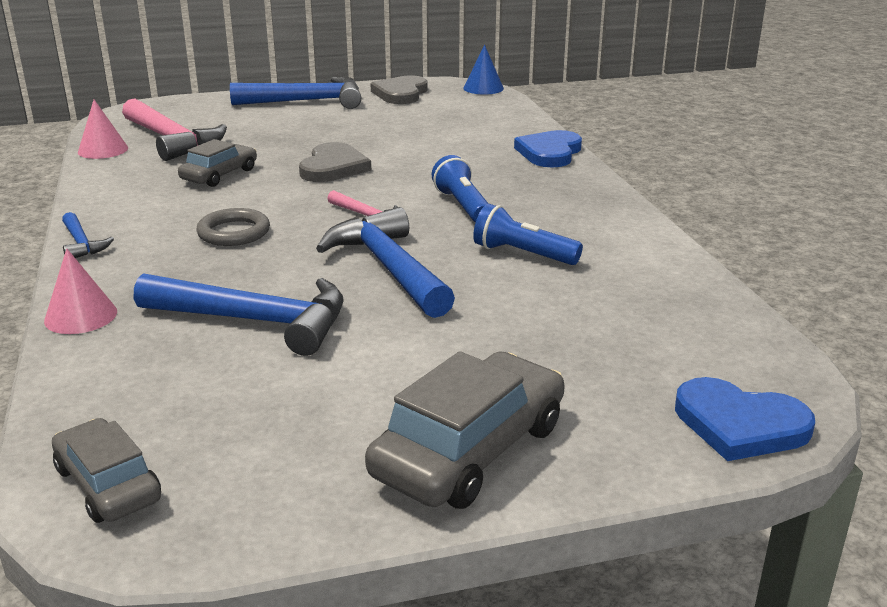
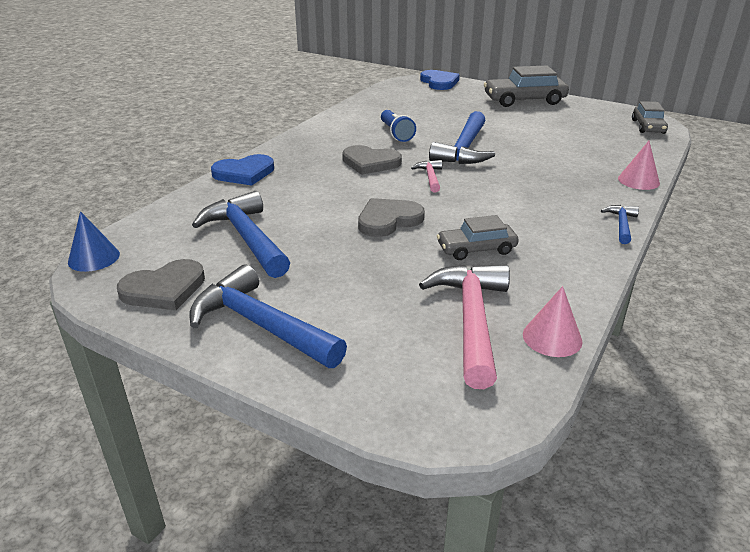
camera: 135 degrees left, 5 degrees up
blue hammer [134,273,344,356] -> blue hammer moved to [192,191,290,278]
grey ring [196,208,270,246] -> none
blue flashlight [432,155,489,223] -> grey heart [342,145,402,175]

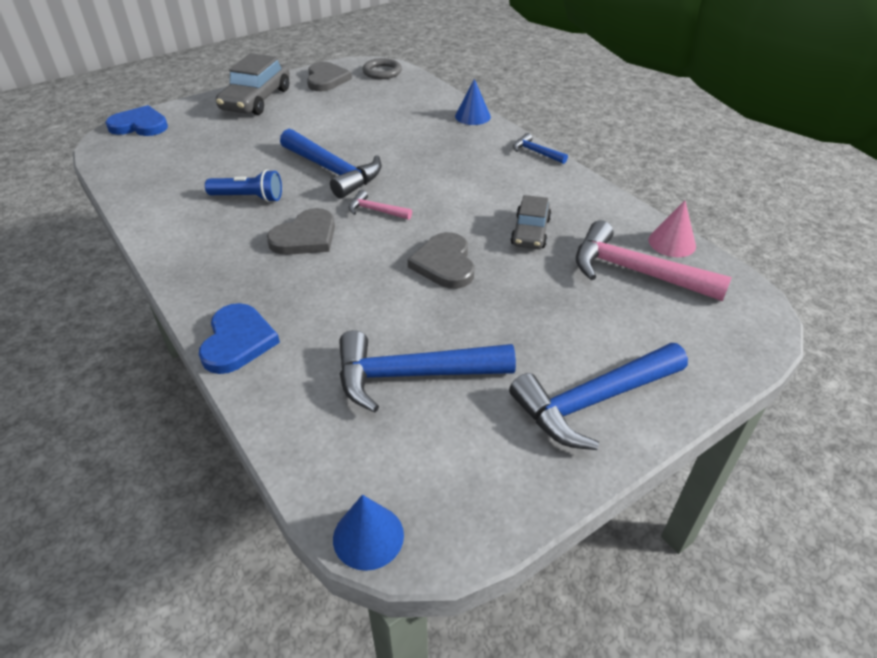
camera: 65 degrees left, 10 degrees up
grey heart [117,259,205,310] -> grey heart moved to [307,62,352,91]
pink cone [618,141,660,190] -> blue cone [455,79,491,125]
grey car [632,101,668,134] -> grey ring [362,58,402,79]

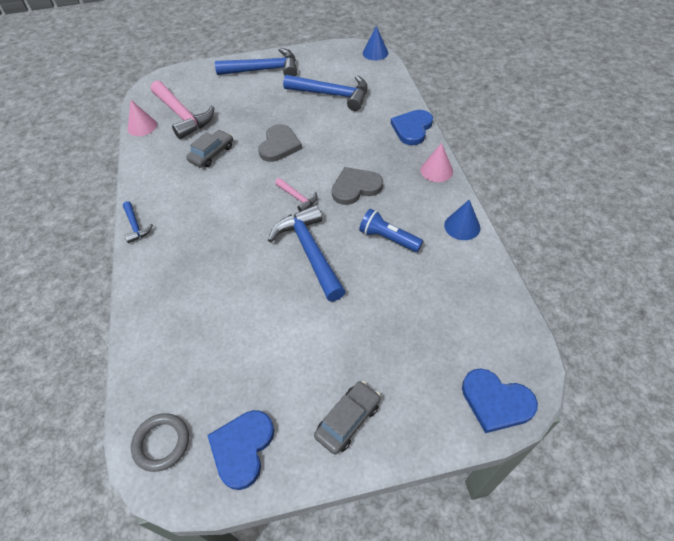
camera: 155 degrees left, 10 degrees up
grey car [216,53,290,115] -> grey car [314,381,381,455], size x0.61
grey heart [307,62,352,91] -> blue heart [207,410,274,490]
blue cone [455,79,491,125] -> blue cone moved to [444,200,480,240]
none -> pink cone [421,143,453,182]

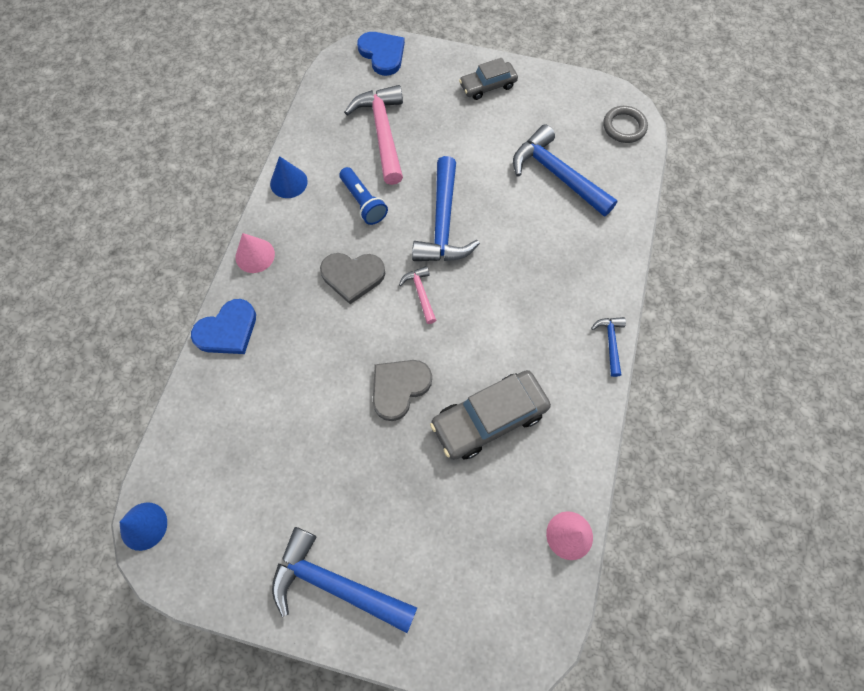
camera: 155 degrees left, 15 degrees up
pink hammer [151,81,215,139] -> pink hammer moved to [344,85,403,185]
grey car [186,130,233,167] -> grey car [430,370,551,460], size x1.63
blue heart [207,410,274,490] -> none
blue hammer [283,75,368,111] -> blue hammer moved to [513,124,618,217]

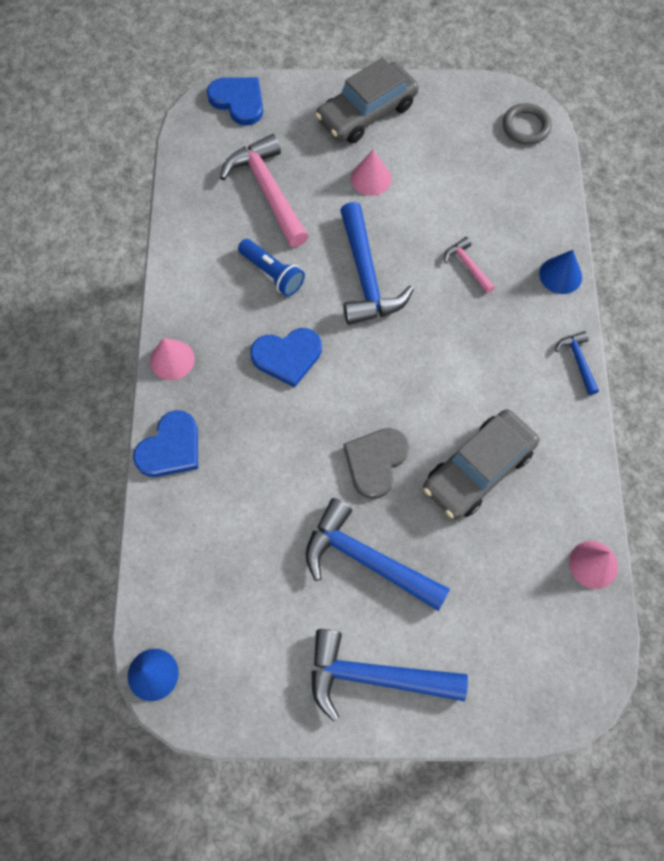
camera: 15 degrees left, 0 degrees up
blue cone [270,156,308,198] -> blue cone moved to [539,250,582,294]
grey heart [320,253,385,304] -> blue heart [251,328,322,388]
pink hammer [399,266,436,324] -> pink hammer moved to [444,237,495,293]
grey car [459,58,518,100] -> grey car [315,58,419,143], size x1.63
blue hammer [513,124,618,217] -> blue hammer moved to [306,498,450,611]
none -> pink cone [351,150,391,196]

